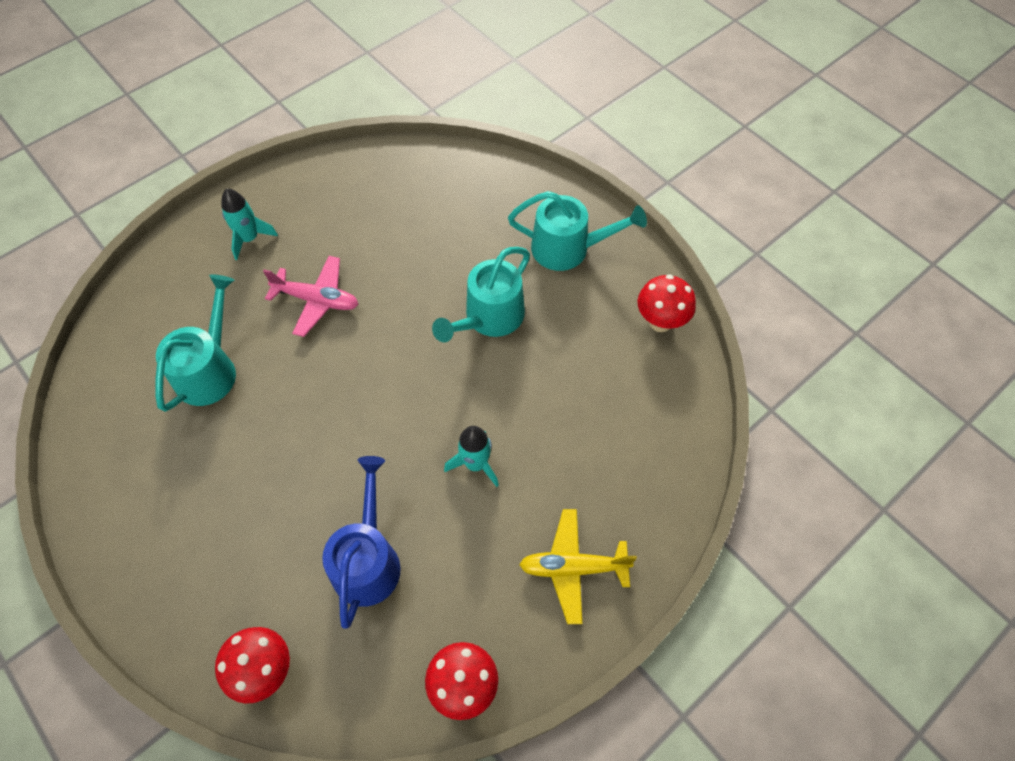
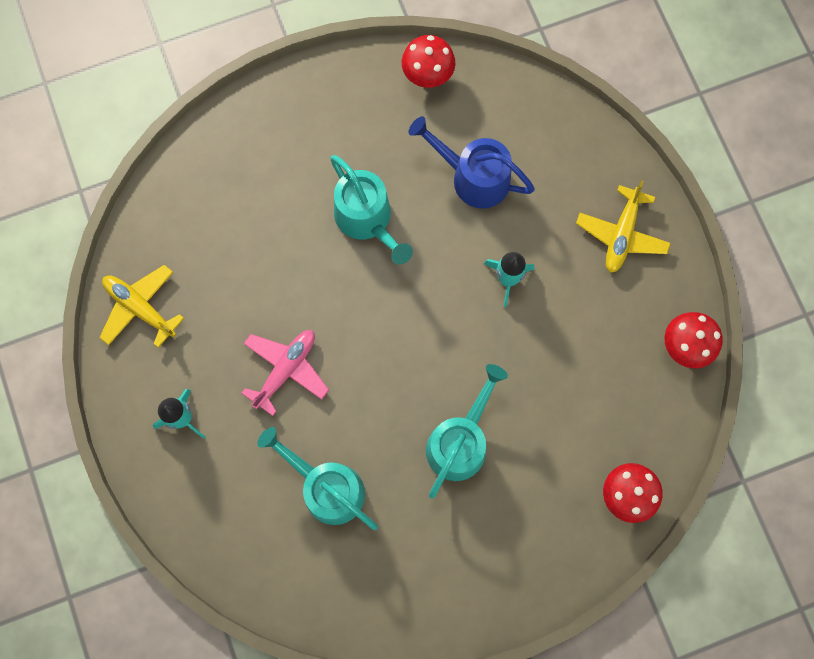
camera: 70 degrees left, 15 degrees up
blue watering can [322,456,401,629] -> blue watering can moved to [409,116,535,209]
turquoise watering can [508,191,647,271] -> turquoise watering can moved to [426,364,508,498]
none -> yellow plane [99,265,184,348]

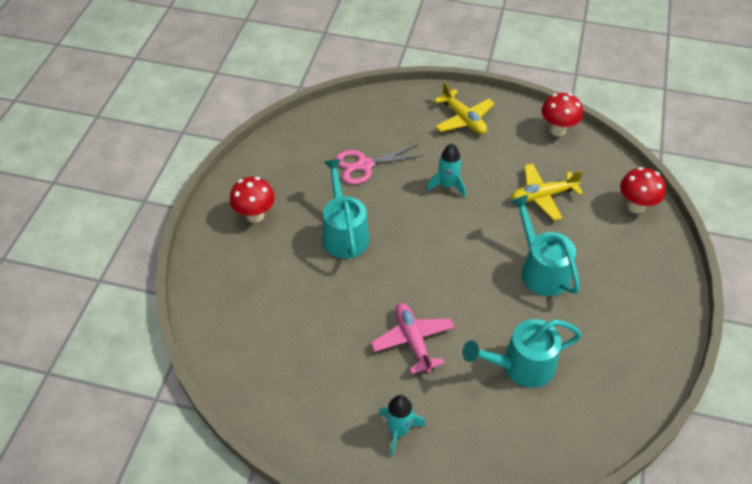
camera: 55 degrees left, 25 degrees down
yellow plane [99,265,184,348] -> yellow plane moved to [511,164,583,221]
turquoise watering can [330,155,413,265] -> turquoise watering can turned 105 degrees counterclockwise [322,159,369,259]
red mushroom [402,35,455,88] -> red mushroom moved to [230,177,275,223]
blue watering can [409,116,535,209] -> pink scissors [335,144,424,184]

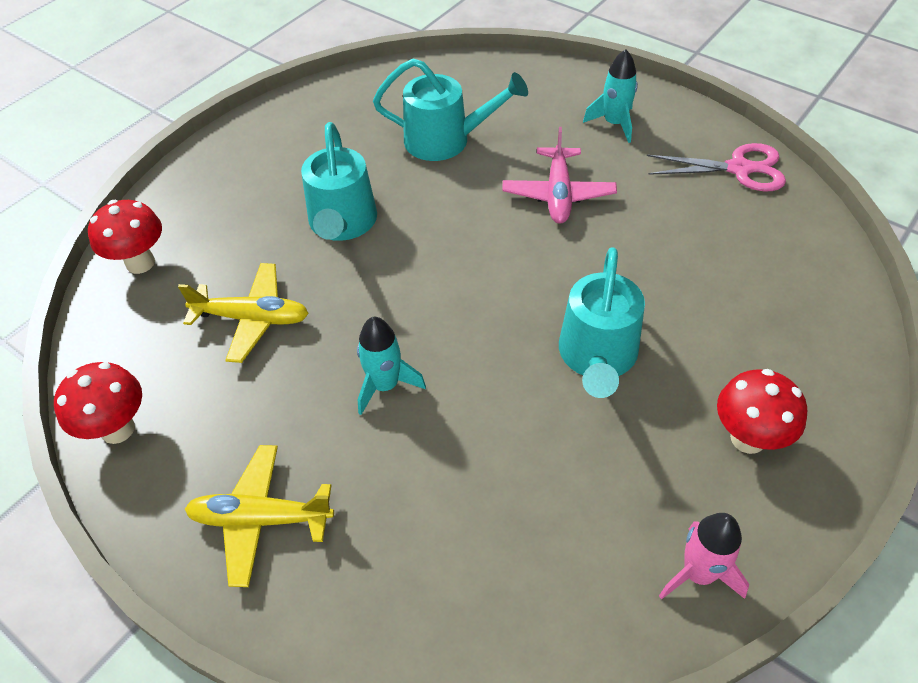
camera: 155 degrees left, 0 degrees up
pink scissors [335,144,424,184] -> pink scissors moved to [647,143,786,191]
yellow plane [434,82,495,134] -> yellow plane turned 75 degrees counterclockwise [185,445,334,587]
none -> pink rocket [659,513,749,600]

